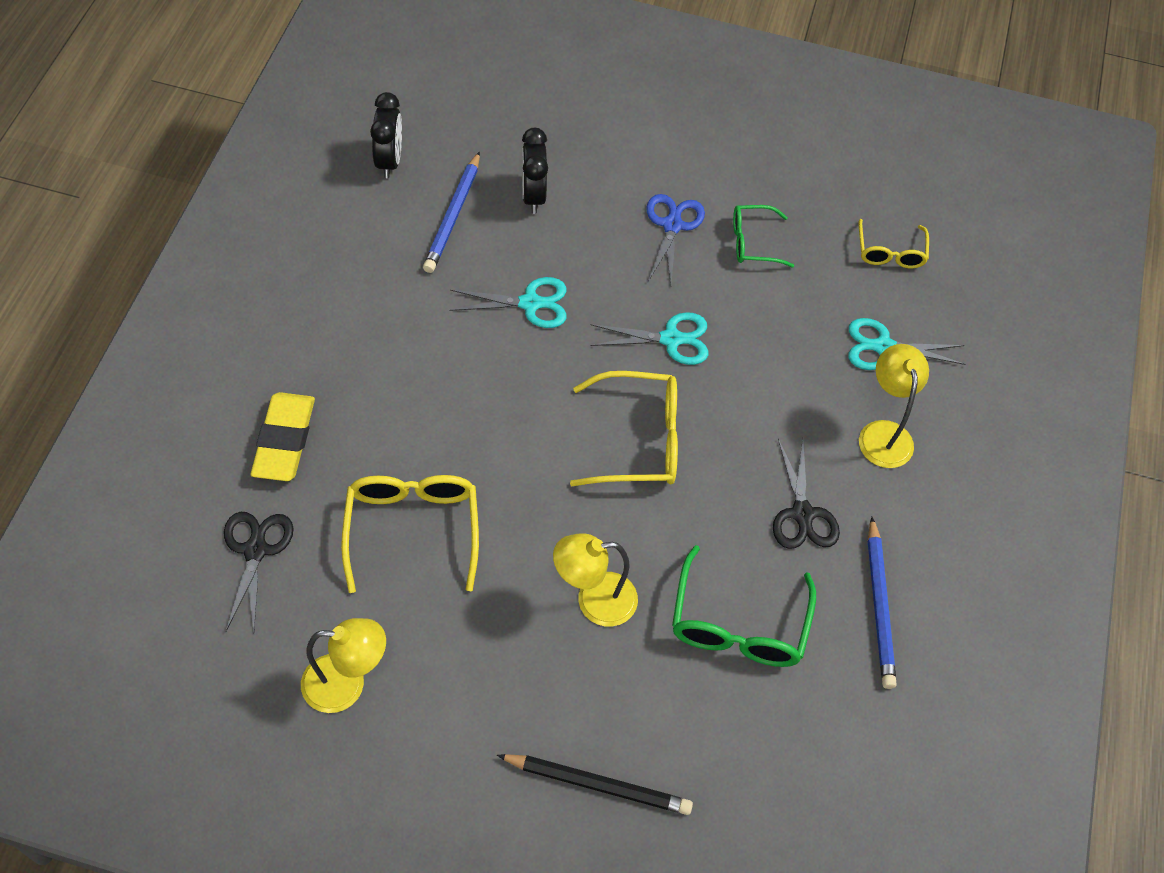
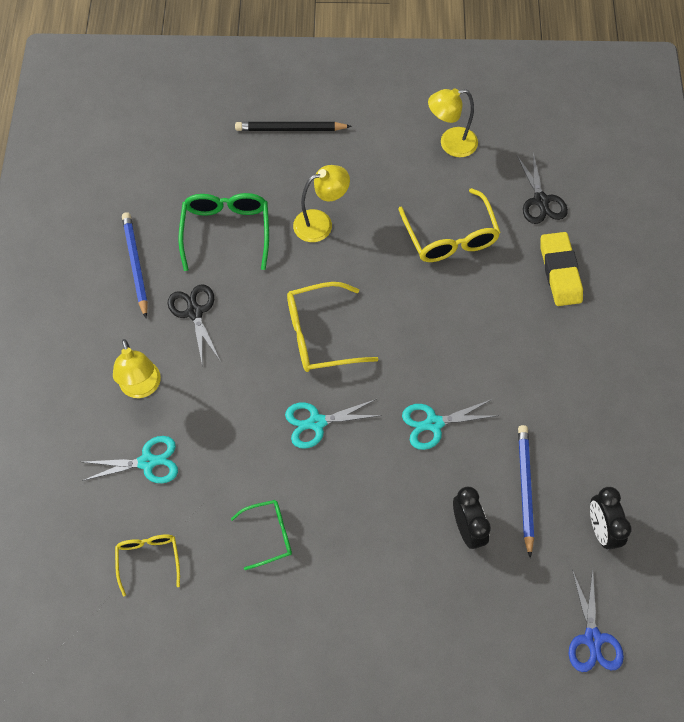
camera: 170 degrees right, 5 degrees up
blue scissors [646,194,705,283] -> blue scissors moved to [569,569,624,672]

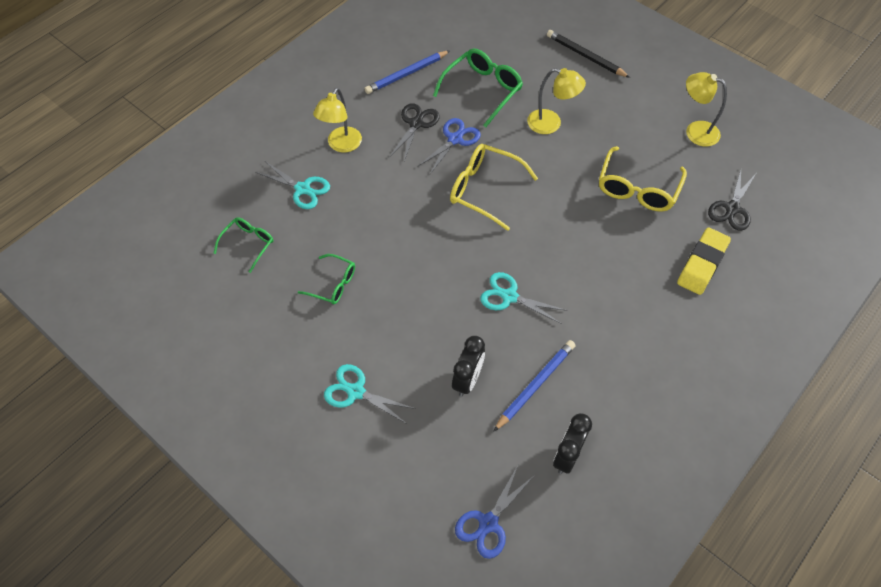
camera: 40 degrees right, 5 degrees down
yellow glasses [115,534,180,596] -> green glasses [214,217,273,273]
blue pencil [122,212,148,318] -> blue pencil turned 150 degrees counterclockwise [365,50,450,94]
turquoise scissors [285,399,382,449] -> turquoise scissors moved to [324,364,416,424]
none -> blue scissors [417,118,481,174]

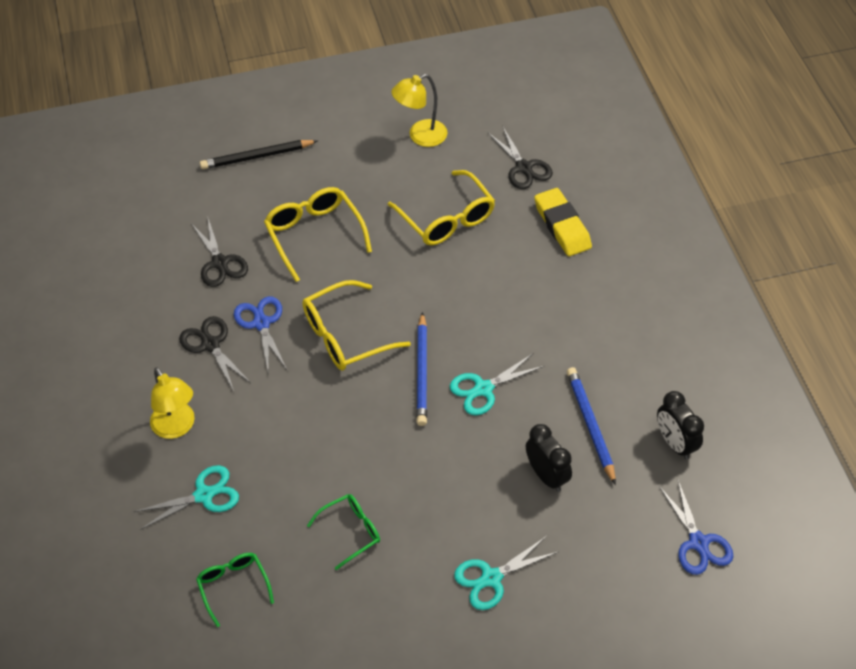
camera: 55 degrees left, 5 degrees down
blue pencil [365,50,450,94] -> blue pencil moved to [416,312,427,426]
green glasses [433,48,523,127] -> black scissors [191,219,248,287]
yellow lamp [527,68,586,134] -> yellow glasses [264,187,372,282]

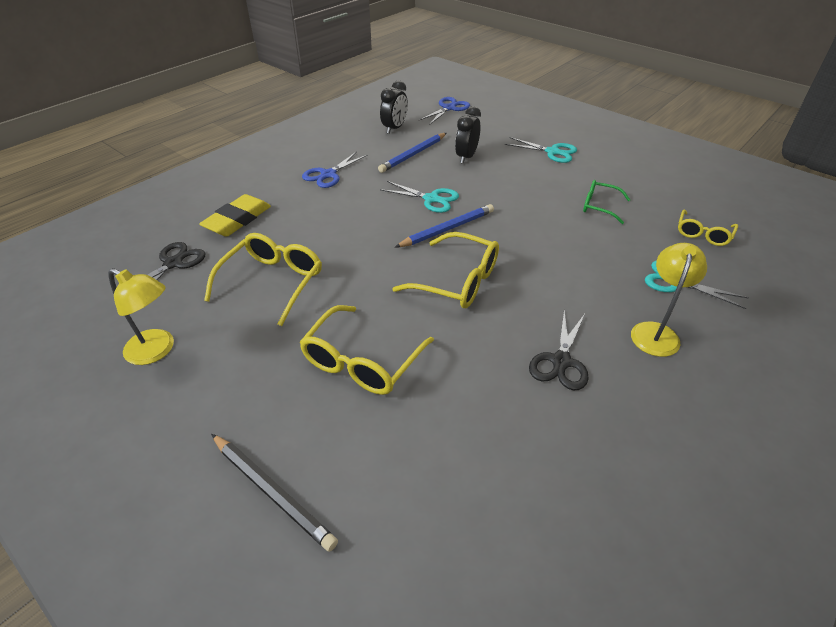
camera: 125 degrees left, 10 degrees down
black scissors [191,219,248,287] -> none
green glasses [196,553,274,627] -> yellow glasses [678,210,738,246]
blue scissors [234,296,287,370] -> blue scissors moved to [302,151,368,188]

